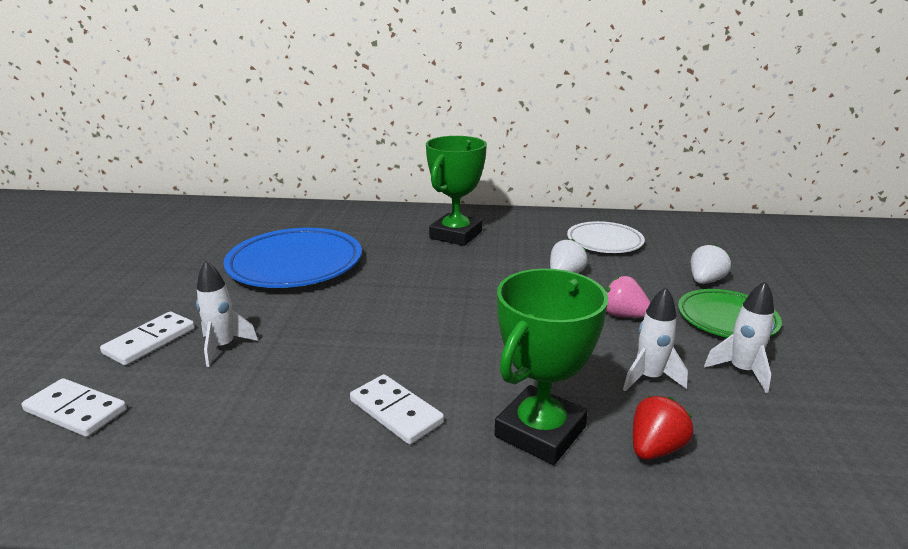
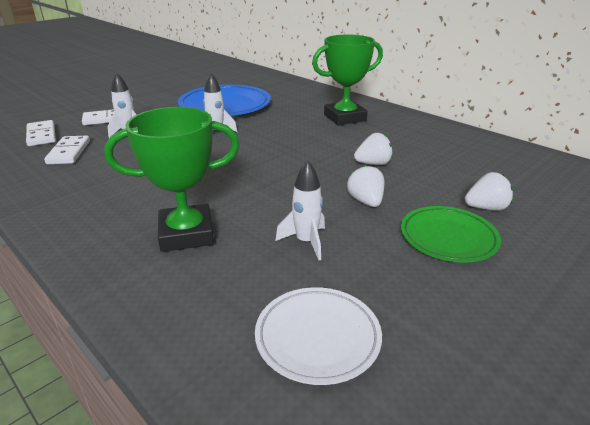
camera: 40 degrees right, 5 degrees up
white domino [350,374,444,445] -> white domino moved to [44,136,90,164]
white plate [567,221,645,253] -> white plate moved to [255,287,382,385]
pink strawberry [605,276,651,318] -> white strawberry [347,165,384,207]
red strawberry [633,396,694,460] -> none
white rocket [704,281,774,393] -> white rocket moved to [203,73,237,132]

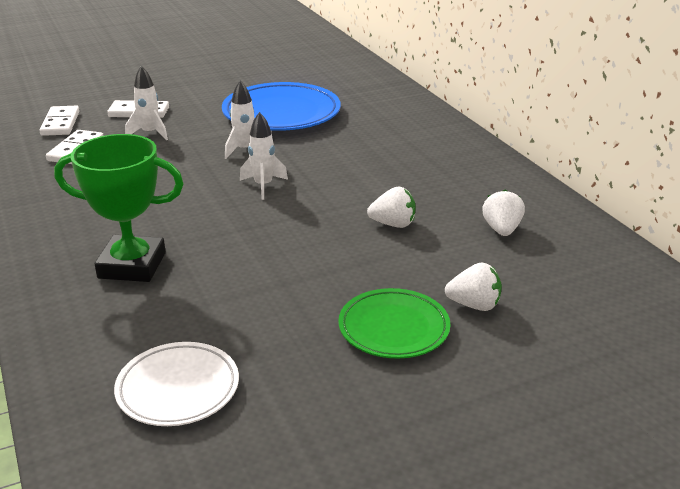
camera: 20 degrees right, 0 degrees up
white rocket [275,161,325,260] -> white rocket moved to [240,112,288,200]
green trophy [312,34,383,125] -> none
white strawberry [347,165,384,207] -> white strawberry moved to [482,189,525,236]

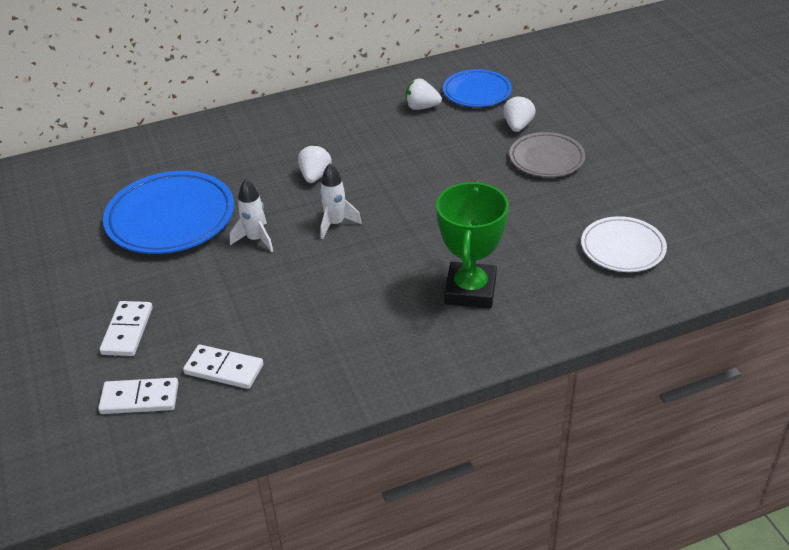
camera: 85 degrees left, 10 degrees up
white rocket [125,66,168,141] -> none
green plate [338,288,450,359] -> grey plate [509,132,585,177]
white strawberry [367,186,416,228] -> white strawberry moved to [298,145,332,183]
none -> blue plate [443,69,512,107]

